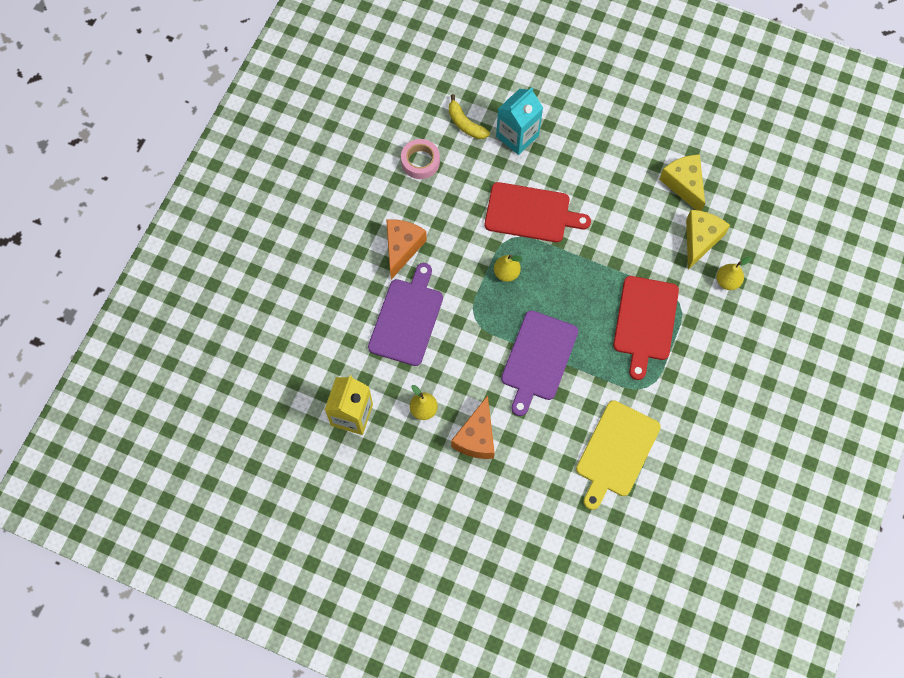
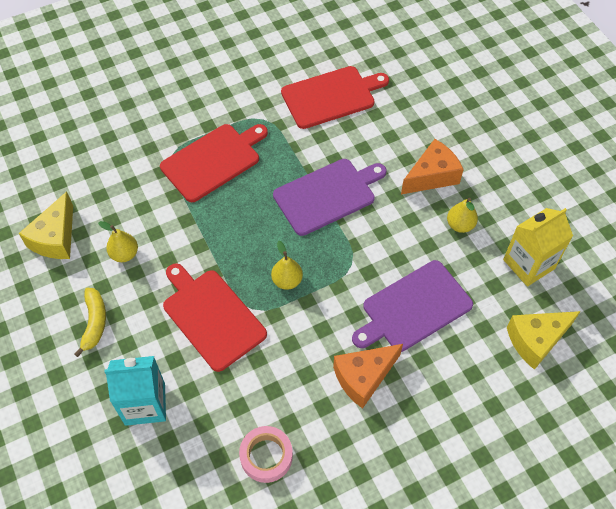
camera: 140 degrees left, 10 degrees down
yellow banana [449,94,490,139] -> yellow banana moved to [74,288,106,357]
yellow cutting board [576,400,661,510] -> red cutting board [281,66,389,129]
yellow cheese [686,210,730,270] -> yellow cheese moved to [507,311,581,370]
yellow pear [716,257,752,290] -> yellow pear moved to [98,221,138,262]

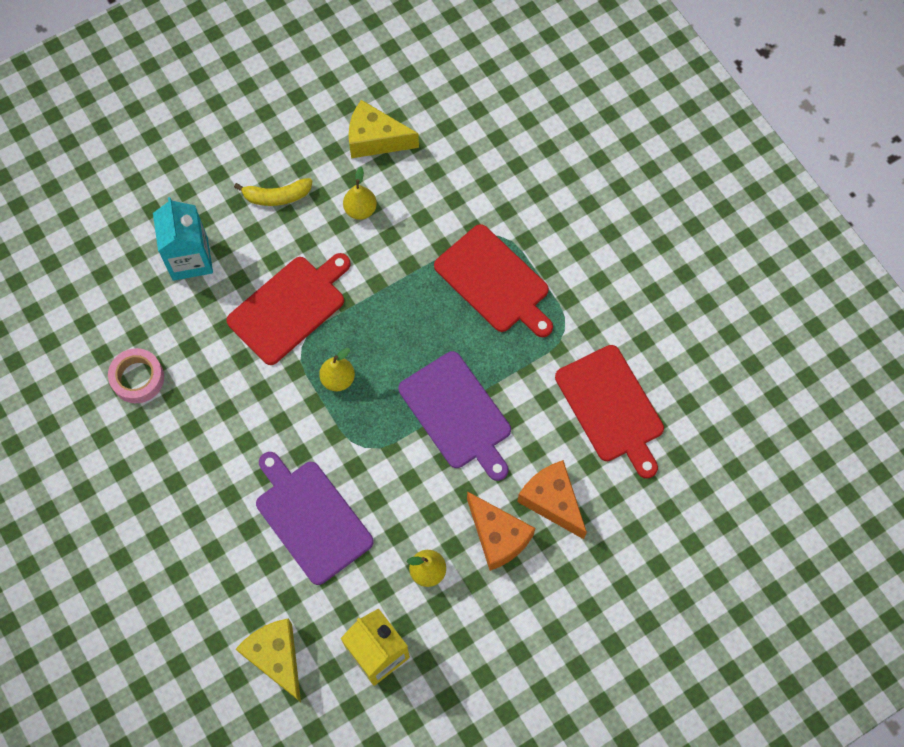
camera: 85 degrees right, 10 degrees up
orange cheese [333,344,403,409] -> orange cheese moved to [517,460,587,539]

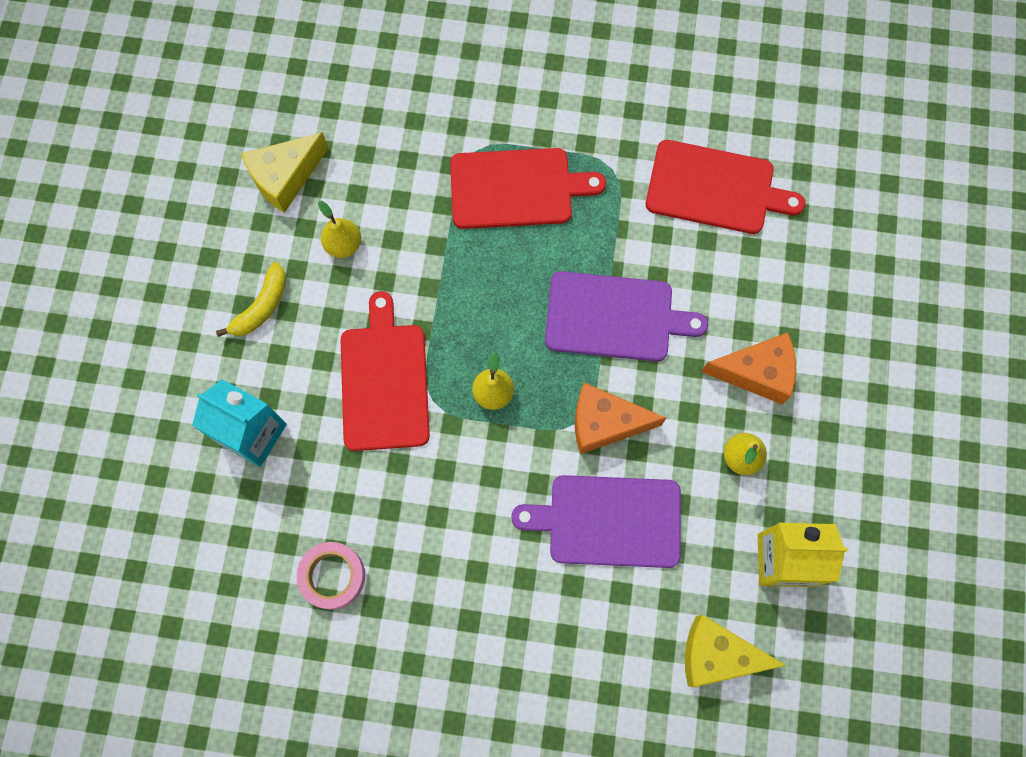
camera: 50 degrees left, 5 degrees up
orange cheese [517,460,587,539] -> orange cheese moved to [575,382,666,454]

